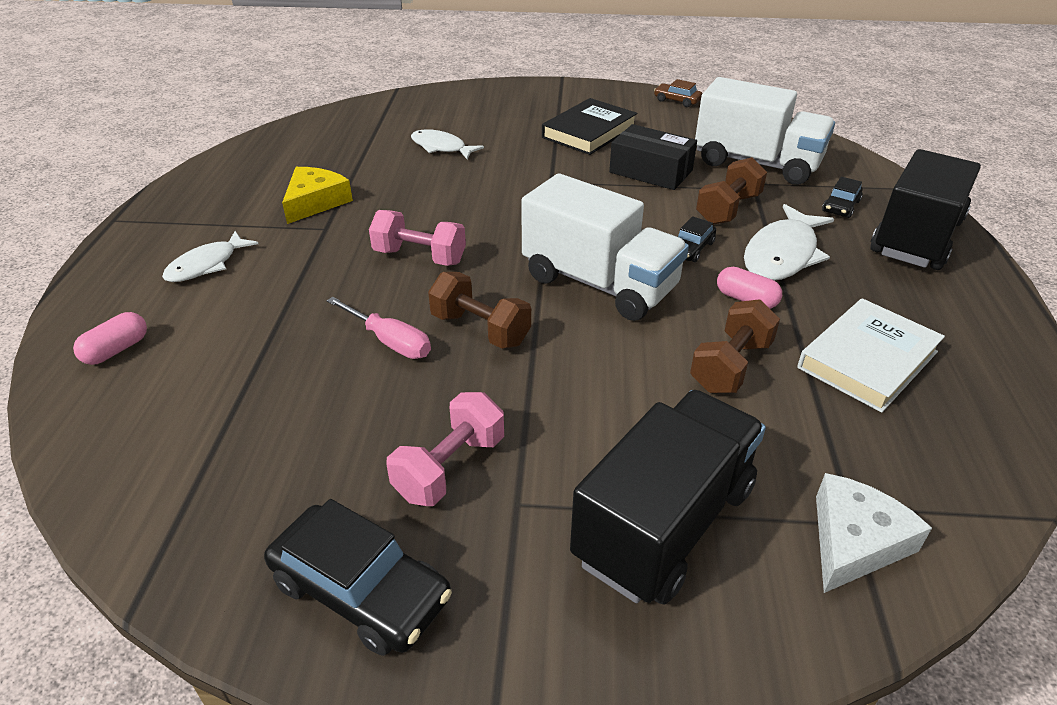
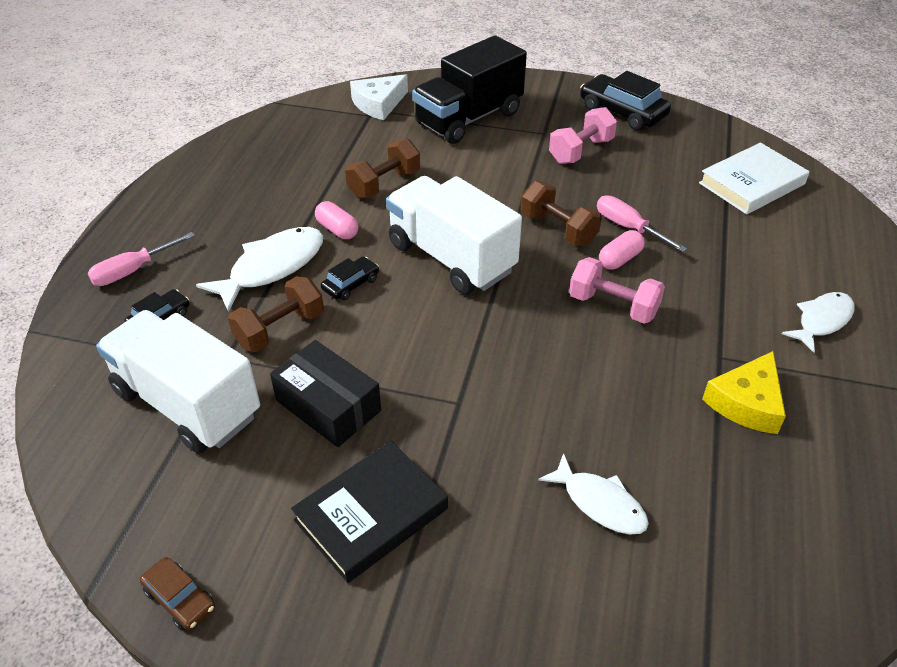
camera: 170 degrees left, 5 degrees up
pink capsule [73,312,147,365] -> pink capsule moved to [599,230,645,270]
white book [797,298,945,413] -> white book moved to [699,143,810,214]
black truck [870,149,981,270] -> pink screwdriver [88,232,195,286]

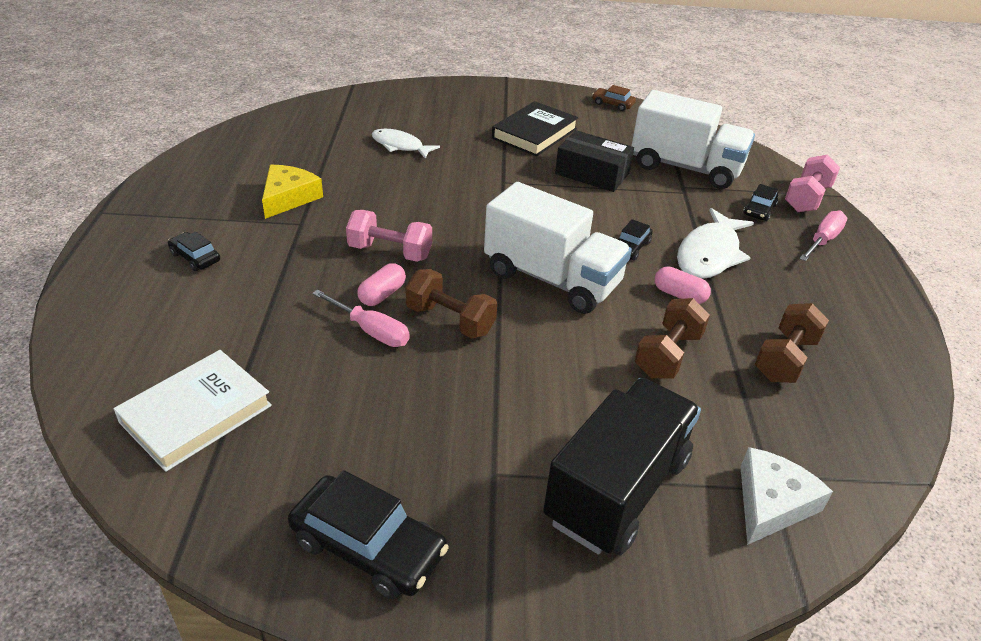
camera: 165 degrees right, 5 degrees down
brown dumbbell [228,276,324,352] -> brown dumbbell moved to [755,303,829,383]
pink dumbbell [549,107,617,164] -> pink dumbbell moved to [785,155,840,212]
white fish [781,292,855,353] -> black car [168,231,220,271]

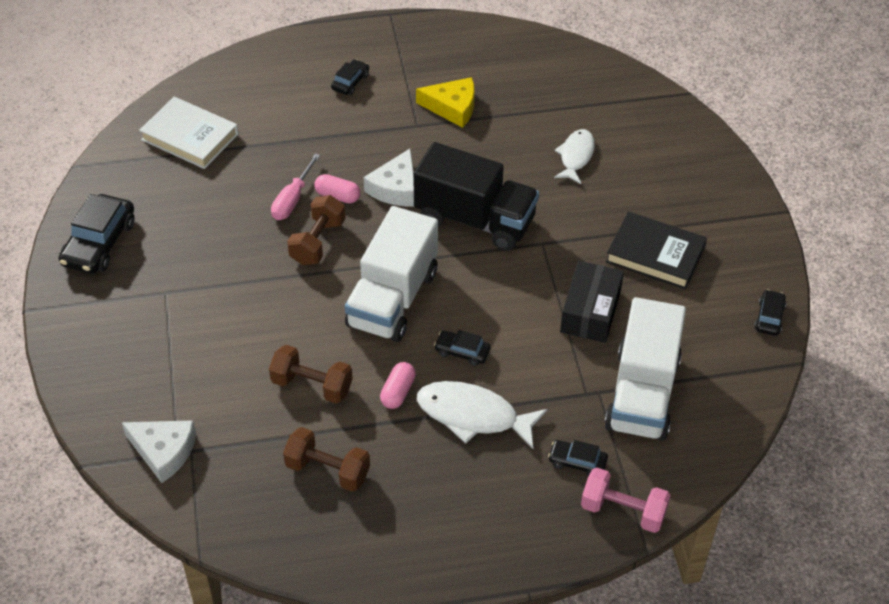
camera: 80 degrees right, 10 degrees up
pink dumbbell [346,210,432,262] -> white cheese [364,149,414,206]
black truck [543,378,701,555] -> black truck moved to [413,142,539,251]
brown car [592,85,636,111] -> black car [754,289,787,336]
pink screwdriver [799,211,847,261] -> none

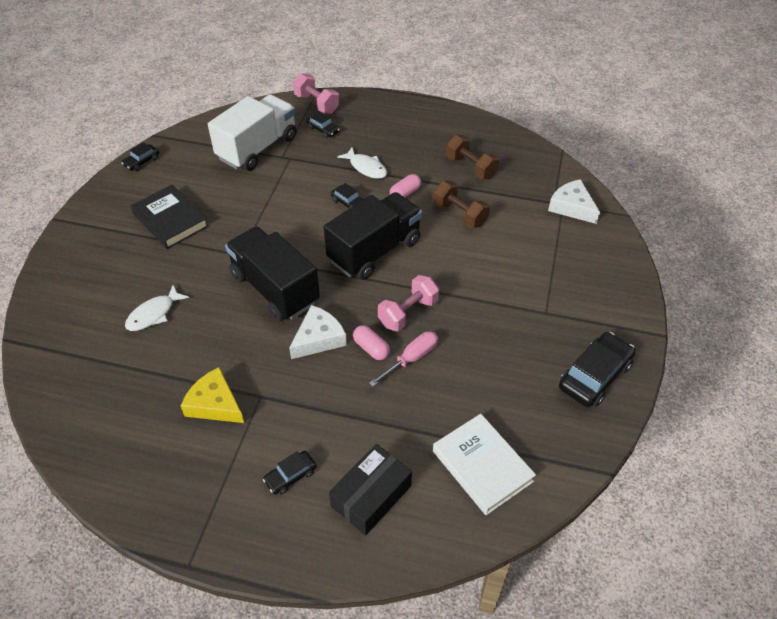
camera: 155 degrees left, 0 degrees up
brown dumbbell [287,195,345,265] -> pink dumbbell [378,275,439,331]
white truck [345,206,438,342] -> black truck [324,192,422,280]
white fish [417,381,547,449] -> white fish [337,148,387,179], size x0.66
black box [560,261,624,343] -> black box moved to [329,444,412,536]

